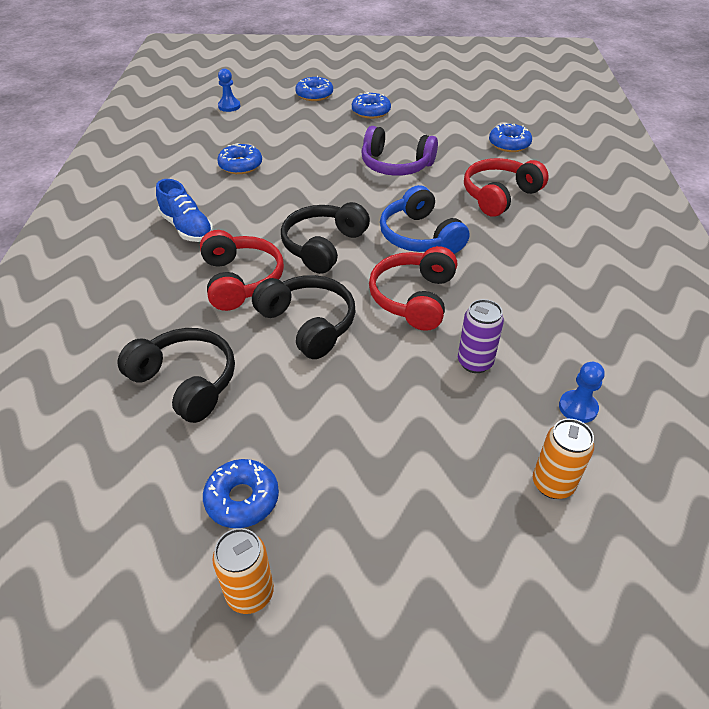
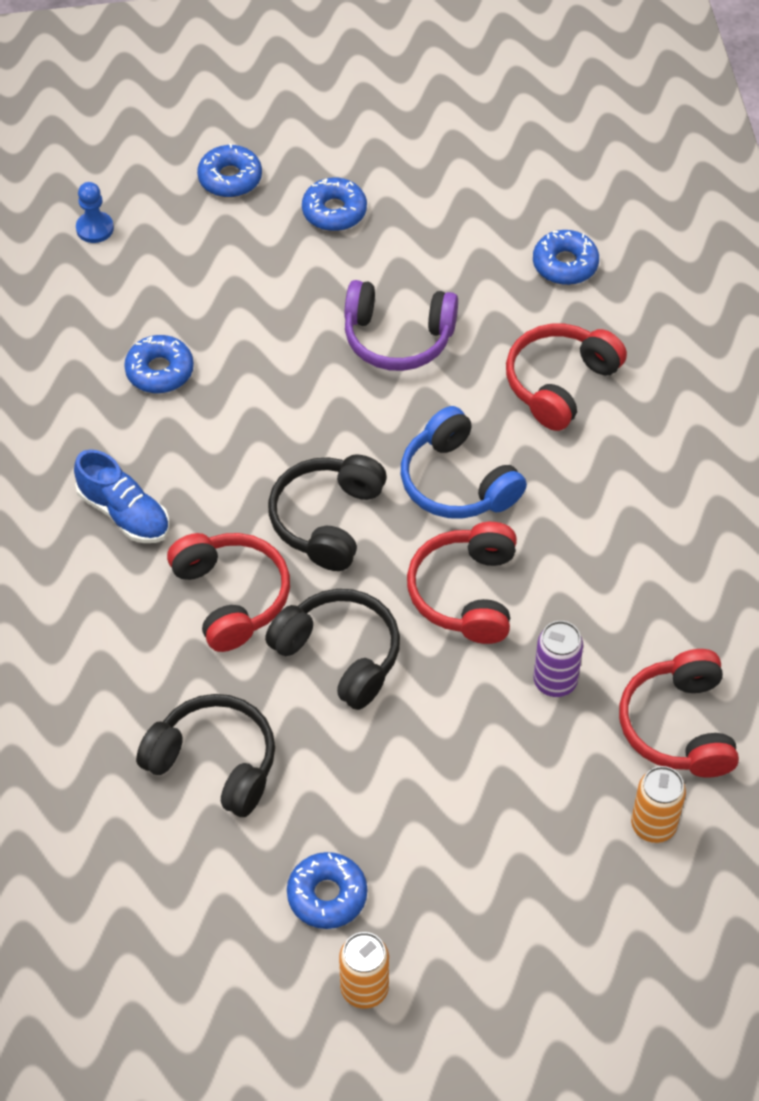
camera: 10 degrees left, 10 degrees up
blue pawn [559,362,605,423] -> red headphones [619,649,739,778]

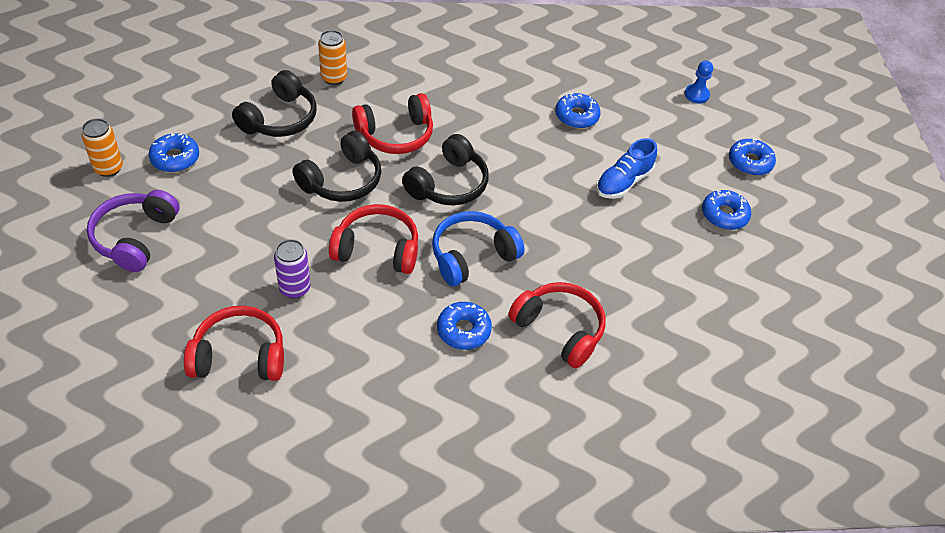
camera: 90 degrees right, 5 degrees down
blue shoe [74,449,170,543] -> blue shoe moved to [596,138,657,199]
black headphones [268,455,387,571] -> black headphones turned 105 degrees clockwise [402,134,489,205]
purple headphones [344,280,458,371] -> purple headphones moved to [87,190,179,272]
blue donut [533,230,599,285] -> blue donut moved to [437,302,492,350]
orange can [631,766,686,843] -> orange can moved to [318,30,347,85]

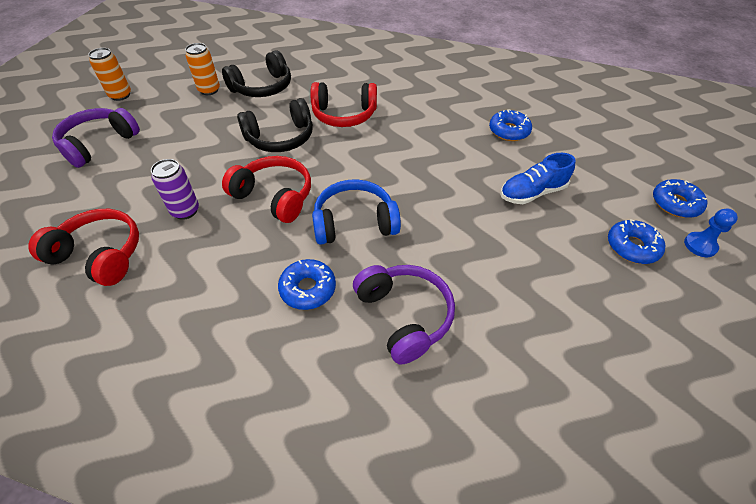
camera: 25 degrees right, 0 degrees up
blue donut [148,133,199,172] -> none
orange can [318,30,347,85] -> orange can moved to [185,43,220,95]
black headphones [402,134,489,205] -> none
red headphones [508,282,605,368] -> purple headphones [353,265,455,365]
blue pawn [685,61,713,104] -> blue pawn moved to [684,208,738,257]

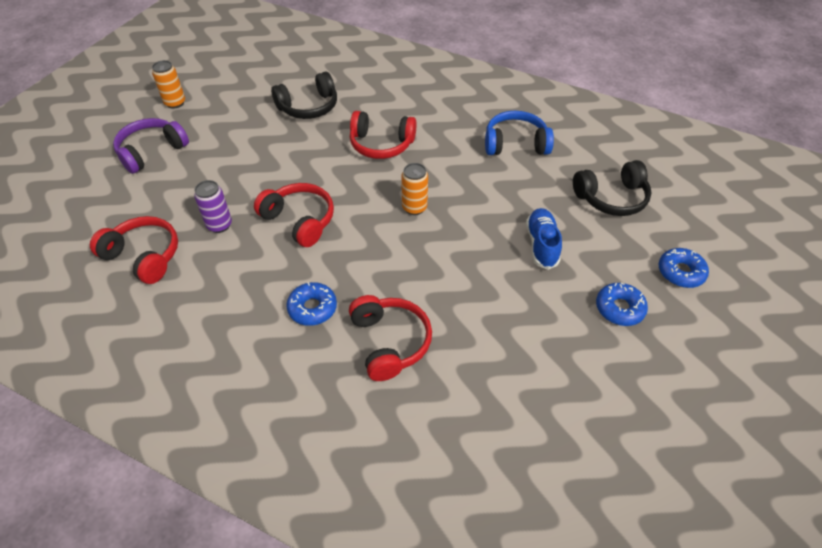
camera: 10 degrees right, 0 degrees up
orange can [185,43,220,95] -> orange can moved to [401,163,428,215]
black headphones [237,98,313,152] -> black headphones moved to [573,160,651,216]
blue headphones [312,179,401,245] -> blue headphones moved to [485,111,554,155]
purple headphones [353,265,455,365] -> red headphones [349,295,432,381]
blue donut [489,109,532,141] -> none
blue shoe [500,153,575,204] -> blue shoe turned 105 degrees clockwise [526,208,562,270]
blue pawn [684,208,738,257] -> none

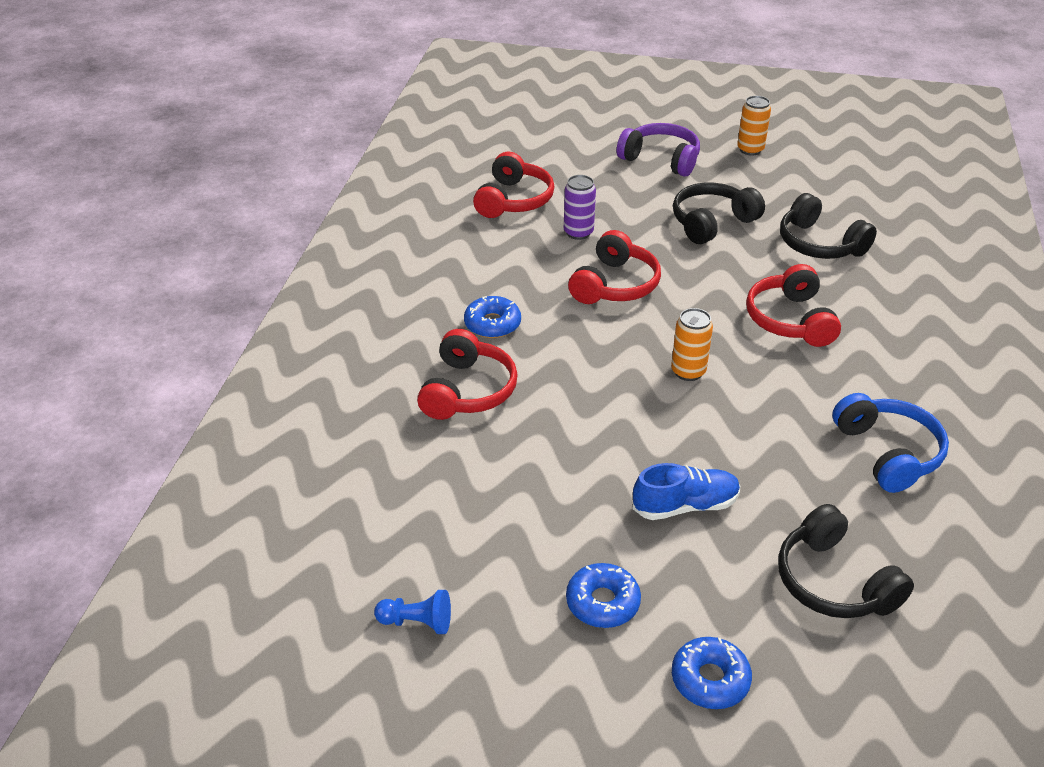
camera: 75 degrees right, 10 degrees down
red headphones [349,295,432,381] -> red headphones turned 45 degrees counterclockwise [417,329,518,420]
none -> blue pawn [374,590,451,634]
none -> black headphones [673,183,765,244]

